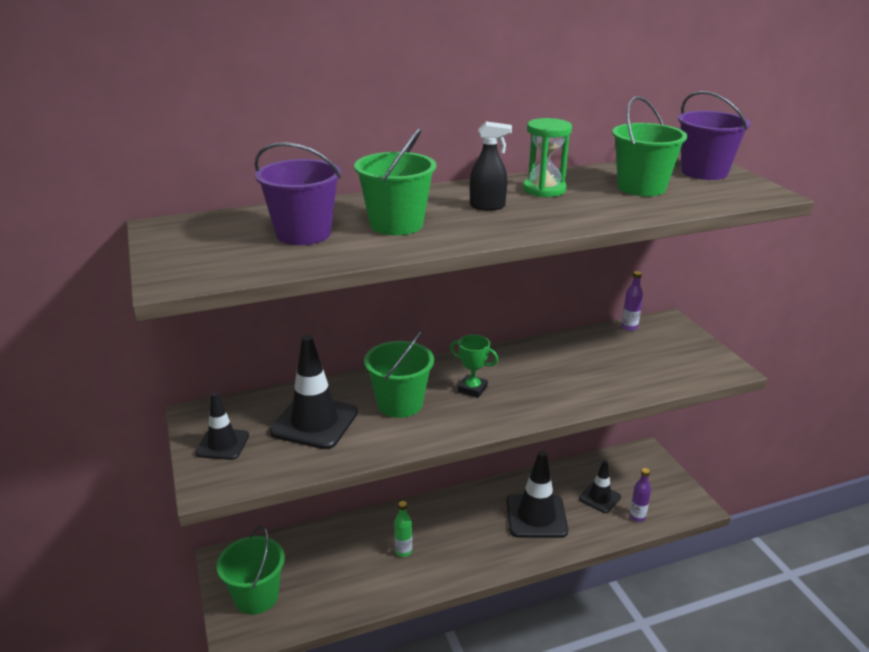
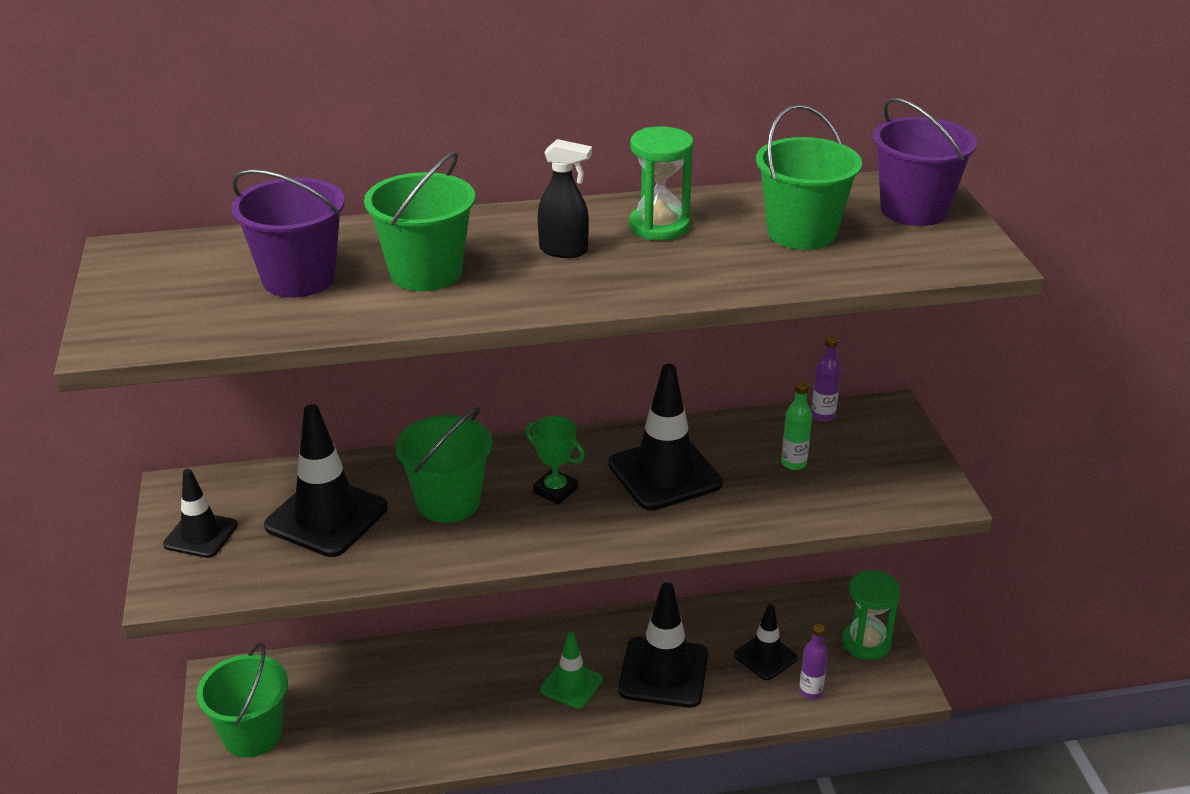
camera: 10 degrees right, 5 degrees up
green bottle [394,501,412,557] -> green bottle moved to [781,382,812,470]
none -> green traffic cone [540,632,603,709]
none -> black traffic cone [608,364,723,511]
none -> green hourglass [842,570,901,660]

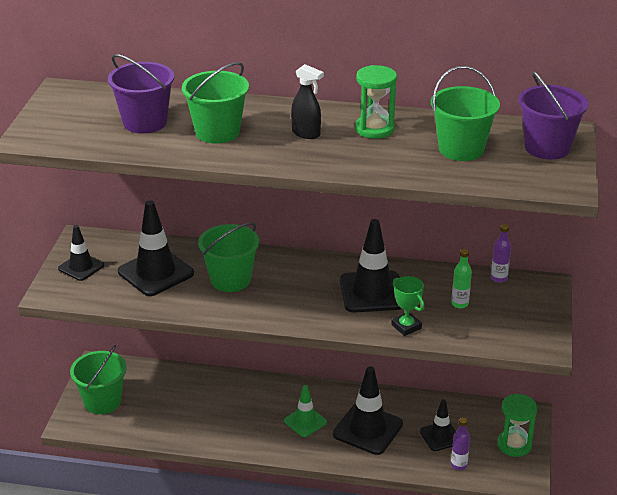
camera: 20 degrees right, 0 degrees up
green trophy [525,416,585,505] -> green trophy moved to [391,276,424,336]

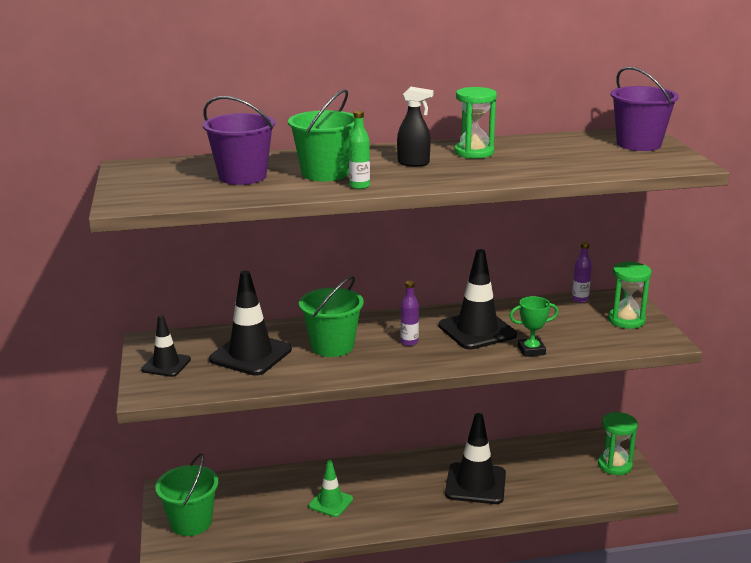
camera: 20 degrees left, 10 degrees down
green traffic cone [284,385,327,437] -> green traffic cone moved to [309,460,353,517]
green trophy [391,276,424,336] -> green trophy turned 45 degrees counterclockwise [509,296,559,357]
black traffic cone [420,400,456,451] -> none
green bucket [431,66,500,161] -> none
green bottle [451,249,472,309] -> green bottle moved to [349,110,370,189]
purple bottle [451,418,470,470] -> purple bottle moved to [400,281,419,346]
none -> green hourglass [608,261,652,329]

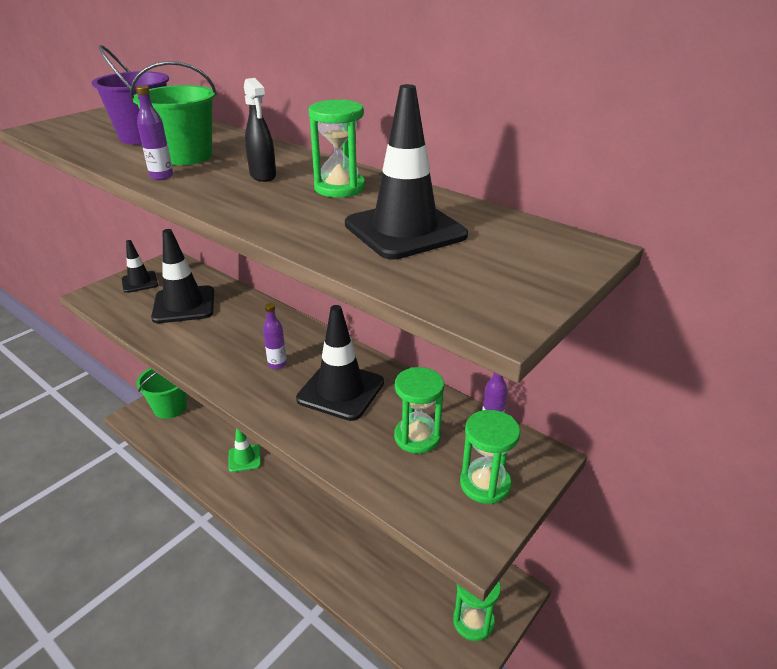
camera: 50 degrees right, 10 degrees up
green bucket [299,276,364,357] -> none
green bottle [349,110,370,189] -> purple bottle [136,85,173,180]
black traffic cone [445,413,506,504] -> black traffic cone moved to [345,84,468,260]
green trophy [509,296,559,357] -> none
purple bucket [611,67,679,151] -> none
none -> green hourglass [394,367,444,454]

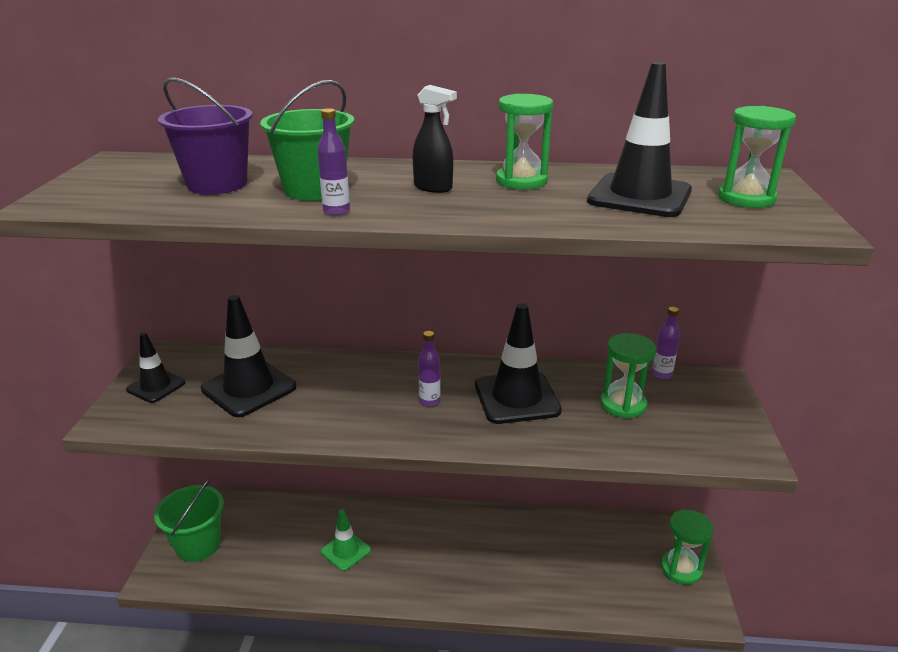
camera: 35 degrees left, 5 degrees down
green hourglass [460,410,520,504] -> green hourglass moved to [718,106,796,208]

